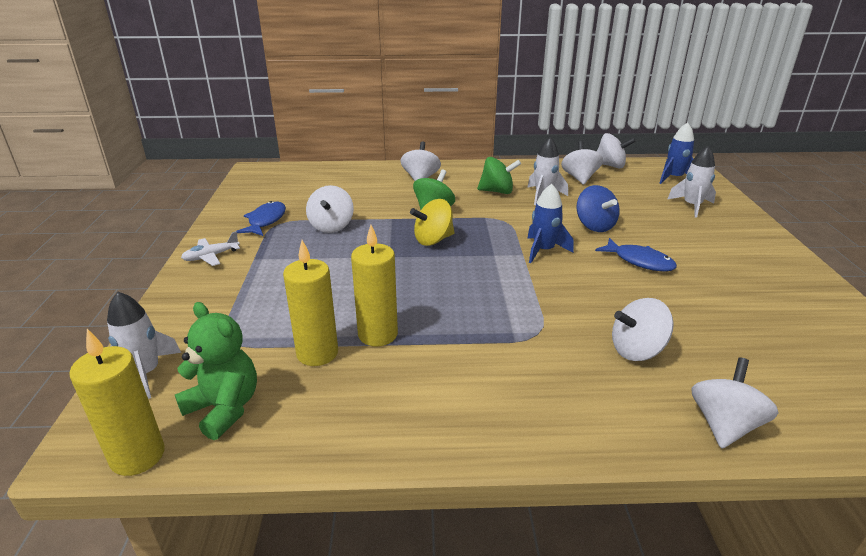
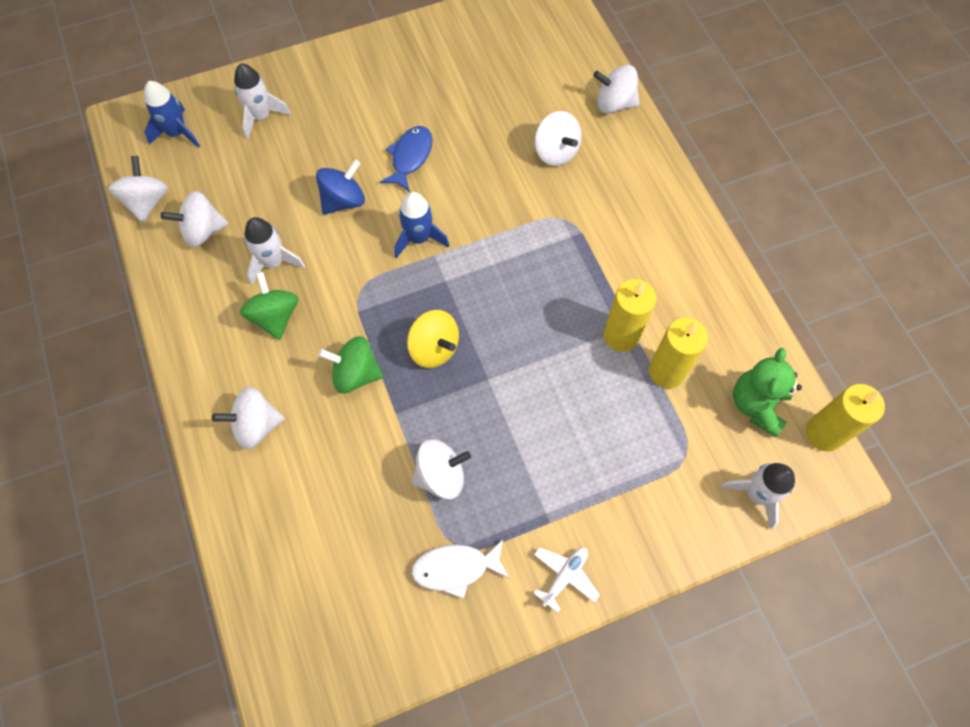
camera: 110 degrees left, 35 degrees up
white plane [181,231,240,266] -> white plane turned 90 degrees counterclockwise [533,547,600,613]
blue fish [237,201,286,236] -> white fish [411,540,509,599]

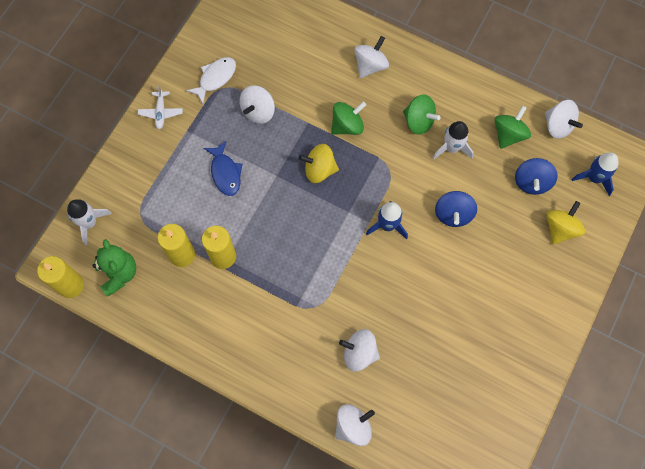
camera: 140 degrees right, 5 degrees up
white spinning top [161,191,228,247] -> green spinning top [494,105,531,149]
white rocket [234,63,291,139] -> yellow spinning top [546,201,585,245]
blue fish [380,126,432,192] -> blue fish moved to [204,141,243,196]
none -> blue spinning top [515,158,557,195]

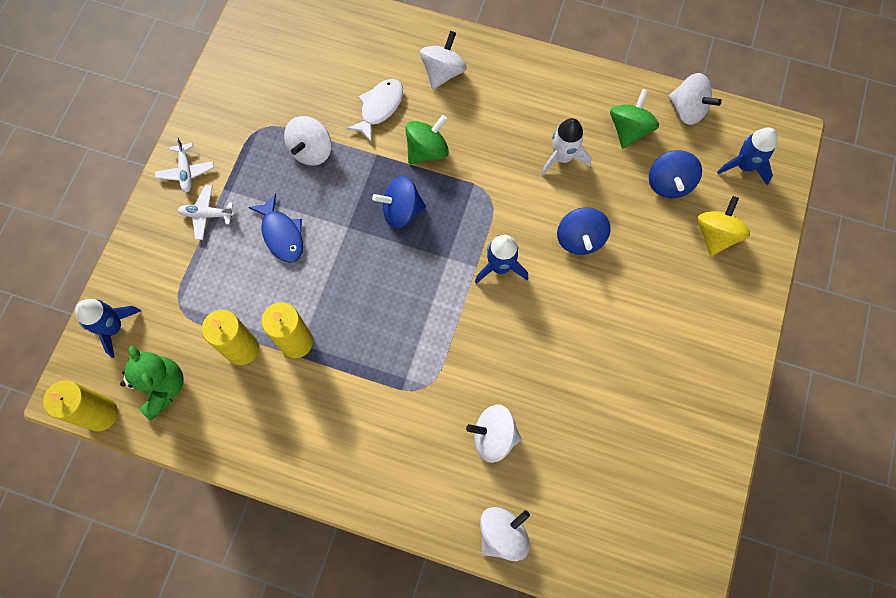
camera: 10 degrees left, 0 degrees up
white rocket [67,199,112,245] -> blue rocket [75,299,141,358]
white fish [186,57,236,104] -> white fish moved to [346,79,403,143]
yellow spinning top [299,144,339,183] -> blue spinning top [372,176,426,229]
green spinning top [403,94,441,135] -> none
none -> white plane [178,185,234,240]

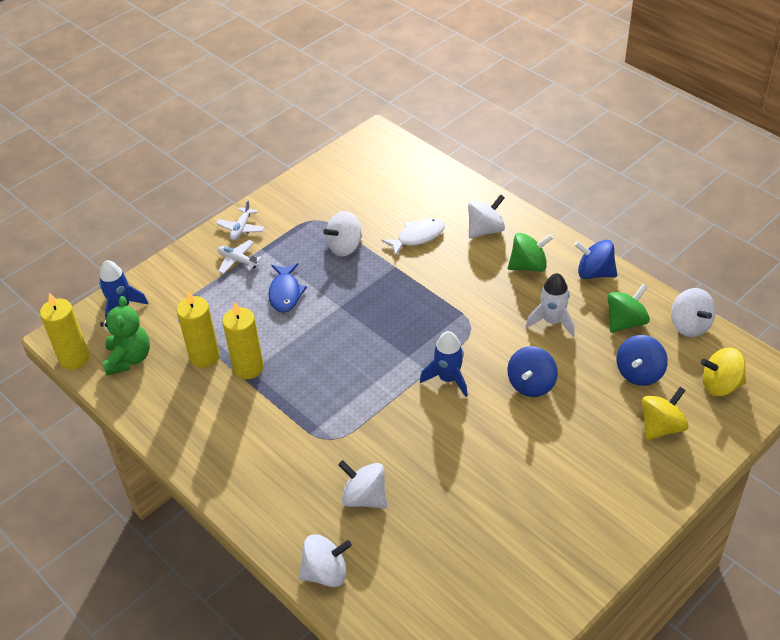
camera: 30 degrees right, 25 degrees down
blue spinning top [372,176,426,229] -> blue spinning top moved to [574,240,617,279]
green spinning top [405,115,449,164] -> green spinning top moved to [508,233,553,272]
blue rocket [717,127,777,185] -> yellow spinning top [701,347,746,396]

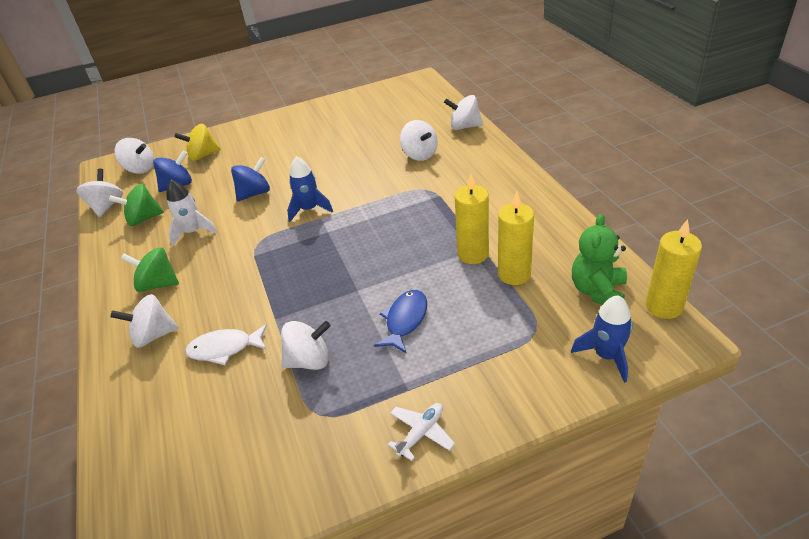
camera: 155 degrees left, 5 degrees down
white plane [218,240,262,274] -> none
blue spinning top [574,240,617,279] -> none
yellow spinning top [701,347,746,396] -> white spinning top [114,138,154,174]

